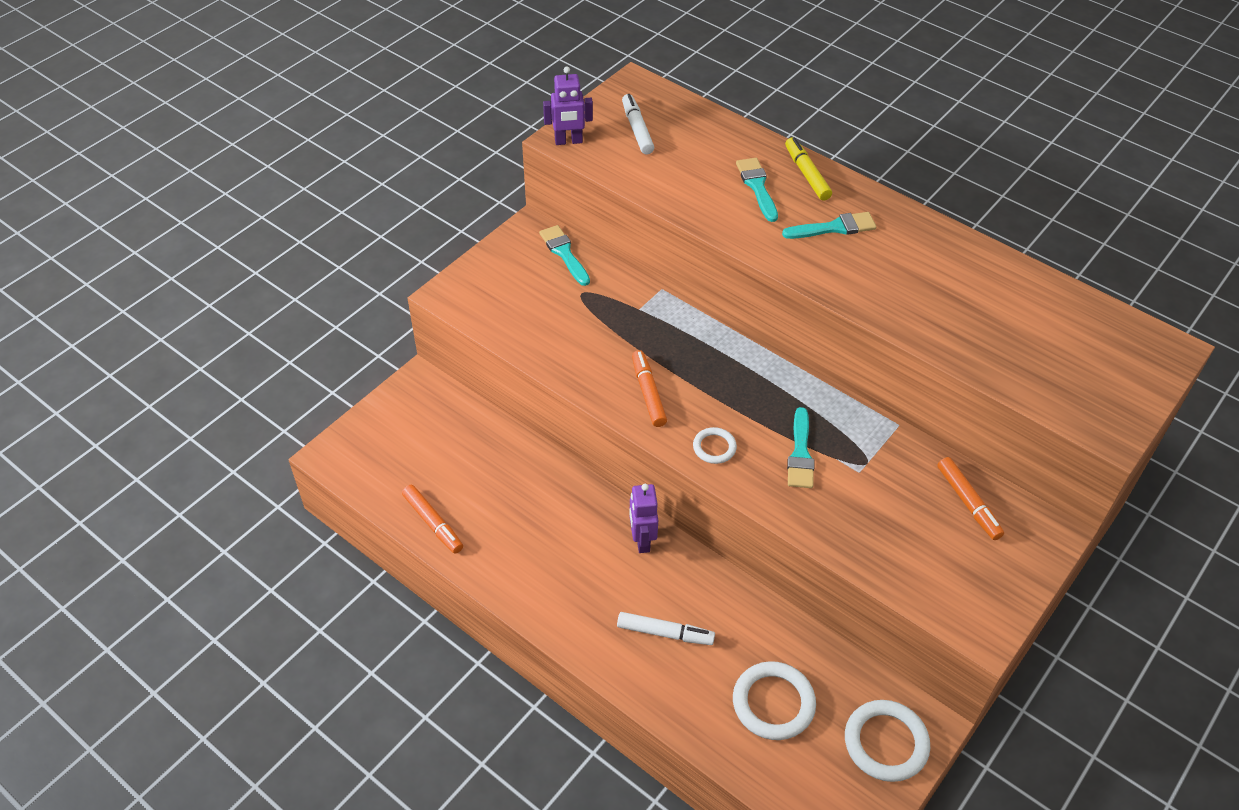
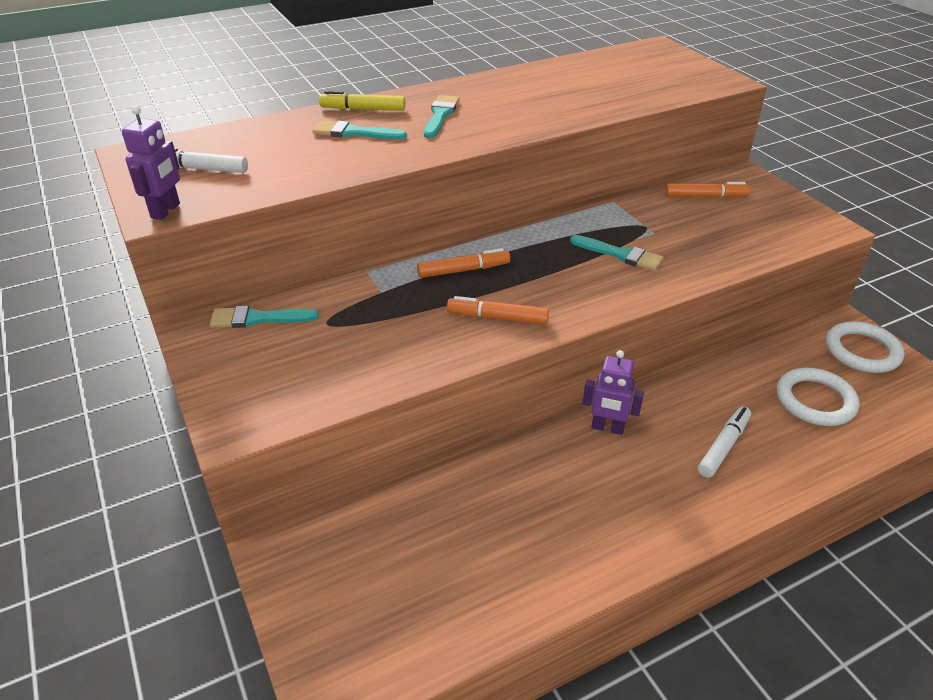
camera: 65 degrees left, 10 degrees down
orange marker [402,485,463,554] -> orange marker moved to [417,248,510,278]
white ring [693,427,737,464] -> none

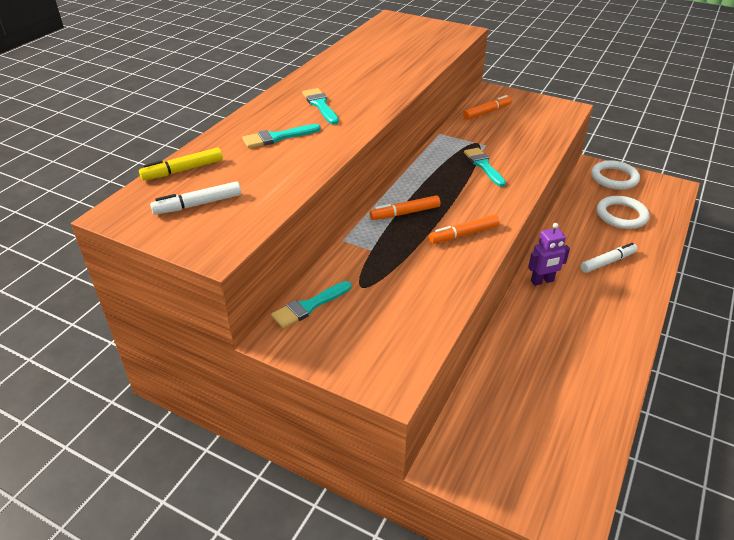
camera: 35 degrees left, 0 degrees up
purple robot [122,106,180,220] -> none
yellow marker [319,91,406,111] -> yellow marker moved to [139,147,223,180]
orange marker [417,248,510,278] -> orange marker turned 150 degrees counterclockwise [370,195,440,220]
turquoise brush [570,235,664,271] -> turquoise brush turned 105 degrees counterclockwise [464,148,506,187]
white marker [698,406,751,478] -> white marker turned 60 degrees clockwise [581,243,638,273]

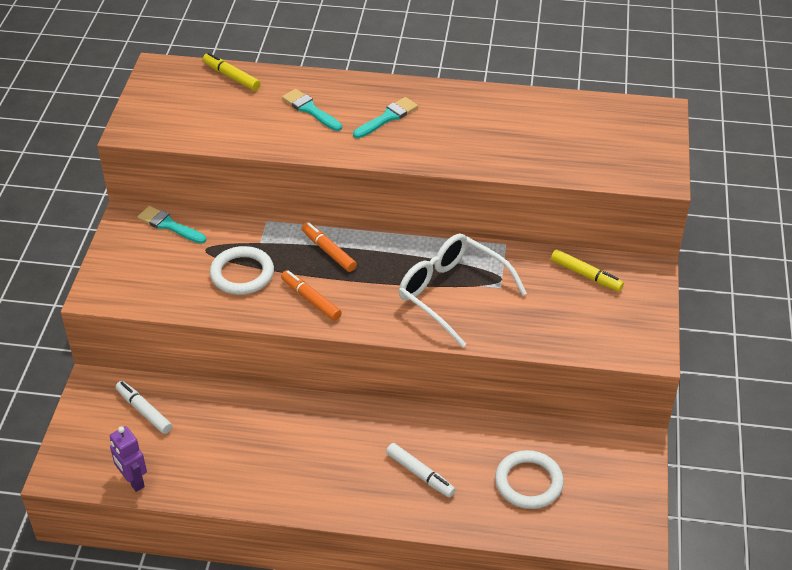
camera: 70 degrees right, 5 degrees up
white marker [150,181,241,215] -> white marker moved to [116,381,172,434]
orange marker [463,95,512,120] -> yellow marker [551,249,624,292]
turquoise brush [464,148,506,187] -> white glasses [399,233,527,347]
purple robot [528,223,570,286] -> purple robot moved to [110,426,147,492]
white ring [591,160,640,190] -> white ring moved to [210,246,274,295]

